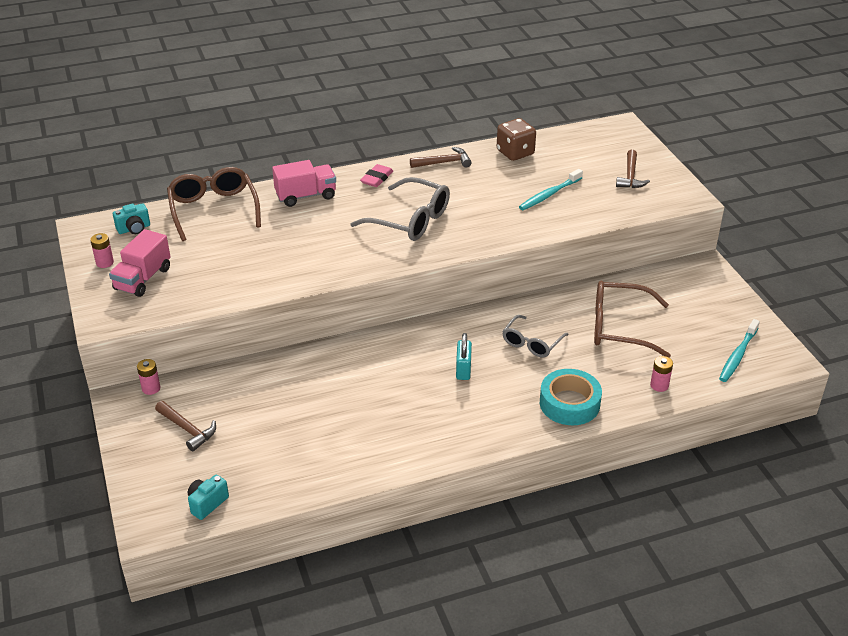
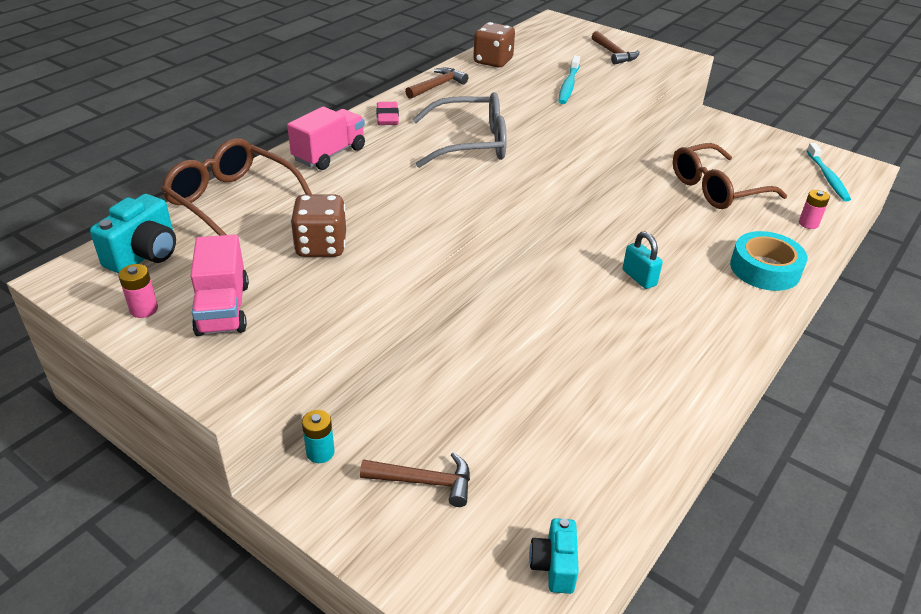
camera: 35 degrees left, 0 degrees up
turquoise camera [113,204,150,234] -> turquoise camera [90,194,176,274], size x1.53
pink battery [137,359,160,395] -> turquoise battery [302,410,335,463]
grey glasses [502,315,569,357] -> none
none -> brown dice [290,195,346,257]

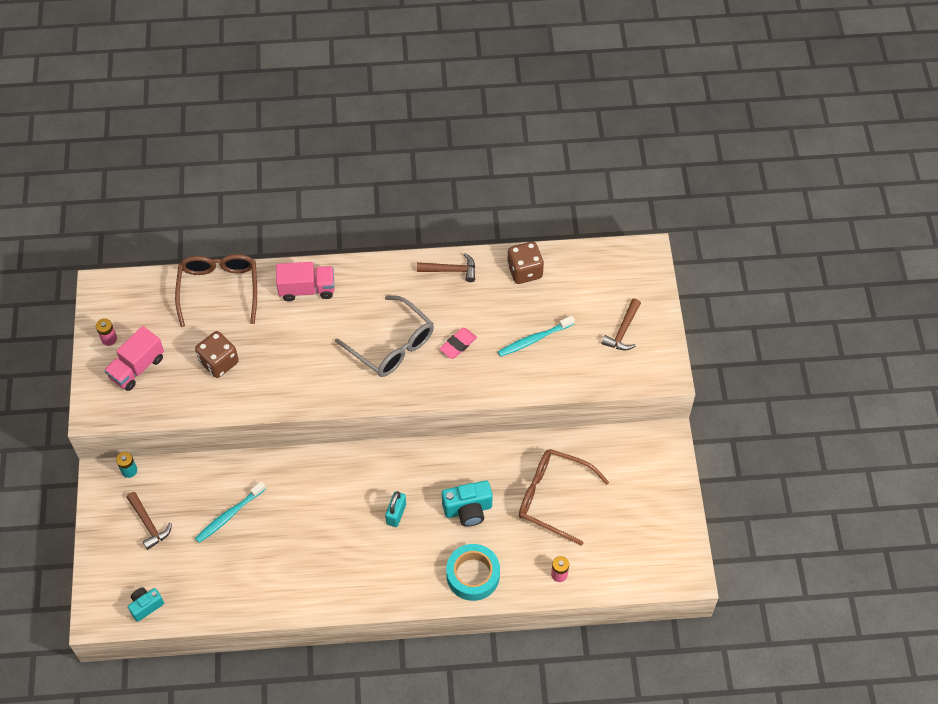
camera: 50 degrees right, 20 degrees up
turquoise camera [90,194,176,274] -> turquoise camera moved to [442,480,493,527]
pink eraser [376,102,399,125] -> pink eraser moved to [439,328,477,359]
turquoise toothbrush [807,143,851,201] -> turquoise toothbrush moved to [195,481,266,543]

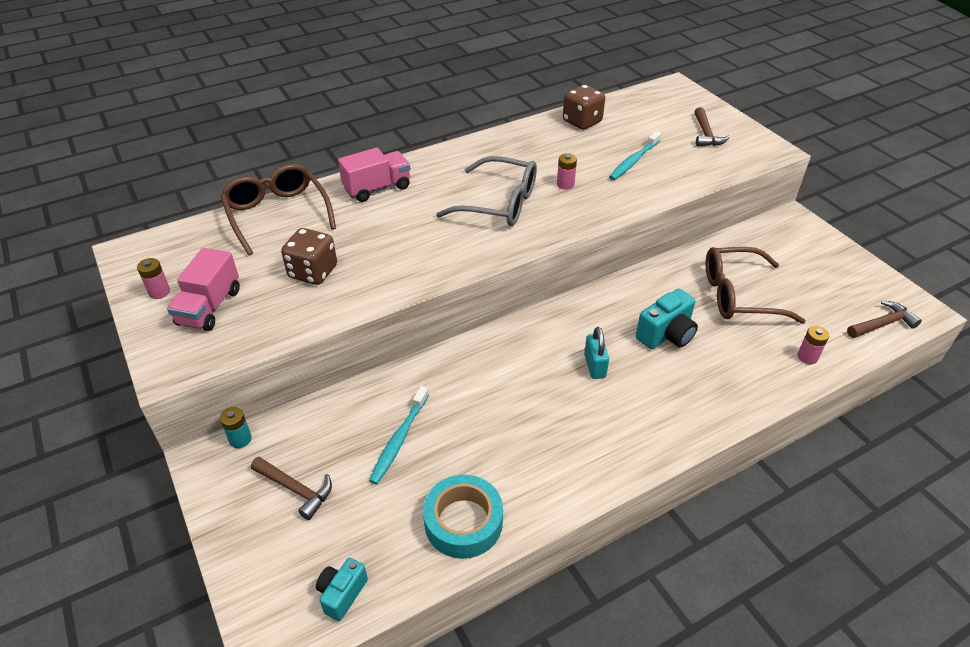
camera: 25 degrees left, 15 degrees down
brown hammer [417,253,475,282] -> brown hammer moved to [847,300,922,338]
pink eraser [439,328,477,359] -> pink battery [557,153,577,190]
turquoise tape [446,544,500,601] -> turquoise tape moved to [423,475,503,559]

